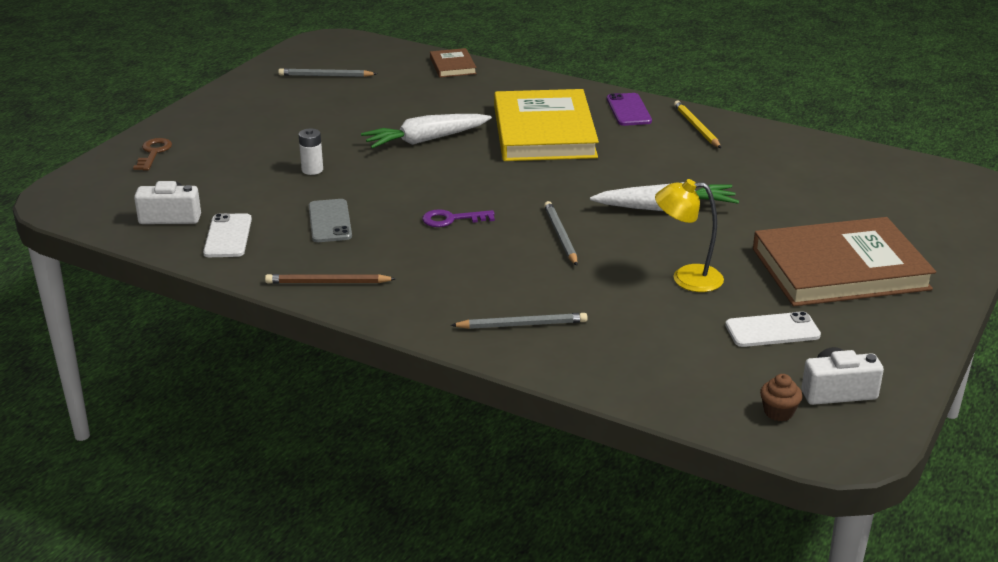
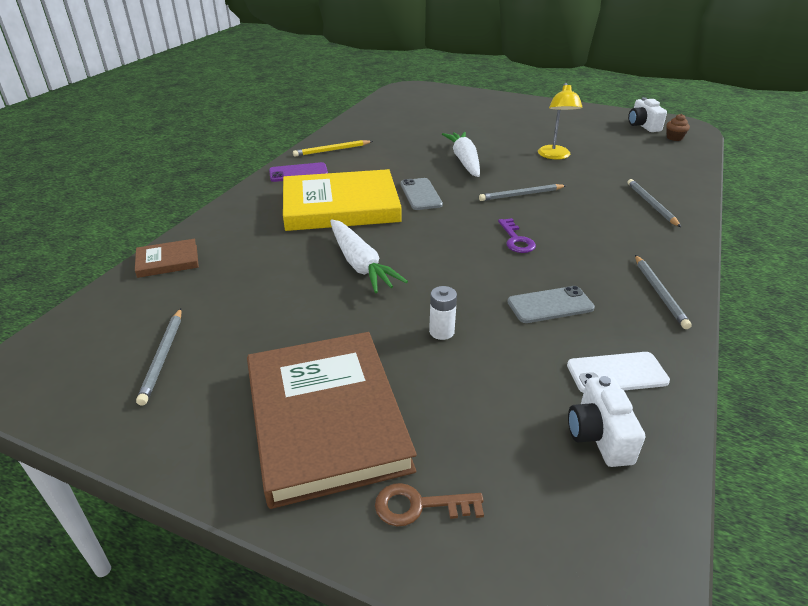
camera: 95 degrees left, 5 degrees up
brown pencil [265,274,396,284] -> grey pencil [635,255,692,329]
white phone [725,311,821,347] -> none
brown book [753,217,936,306] -> brown book moved to [247,332,417,509]
none -> grey phone [400,178,443,210]

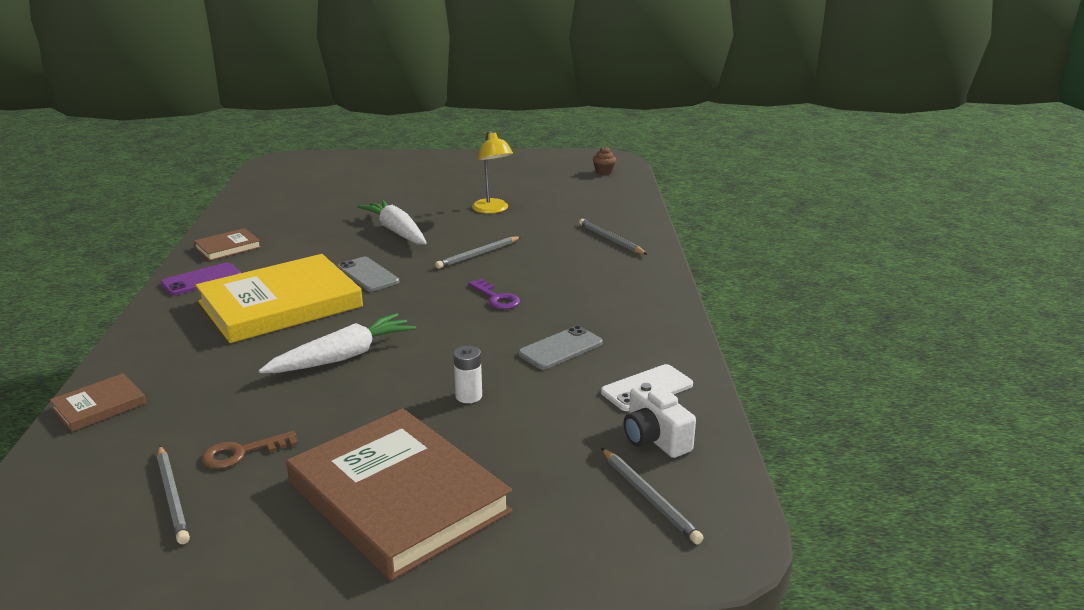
camera: 25 degrees left, 10 degrees down
yellow pencil [293,140,373,156] -> brown book [194,228,261,261]
white carrot [330,219,408,293] -> white carrot turned 75 degrees counterclockwise [259,313,416,373]
brown key [375,483,484,527] -> brown key moved to [202,431,298,469]
white camera [628,97,667,132] -> none
grey pencil [635,255,692,329] -> grey pencil moved to [601,448,704,544]

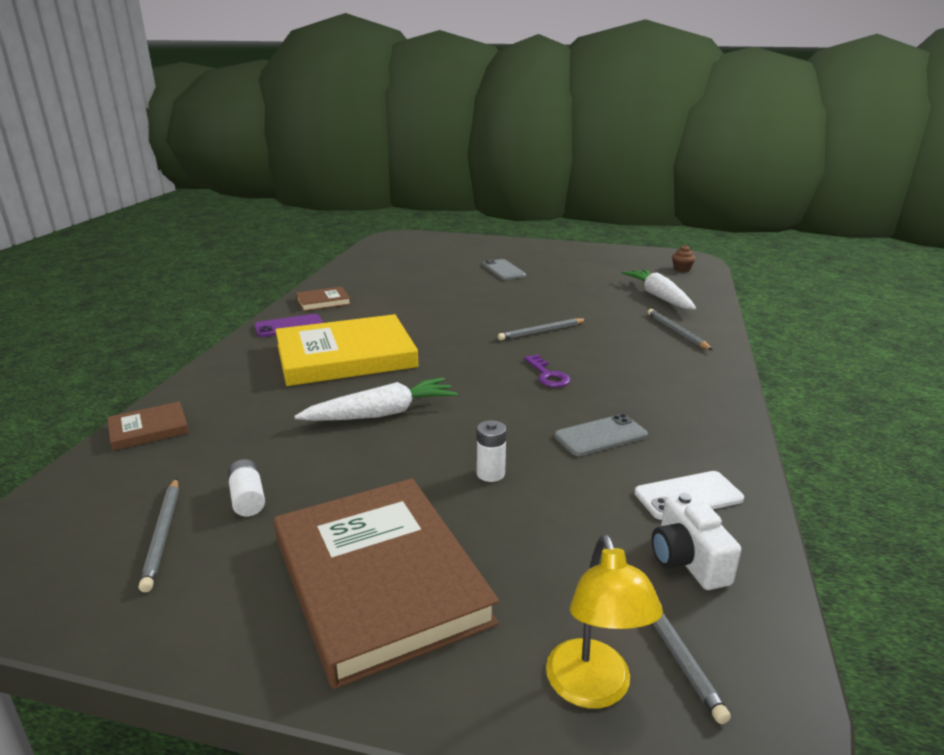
camera: 15 degrees right, 0 degrees up
brown key [202,431,298,469] -> white battery [228,459,265,516]
grey phone [337,257,399,292] -> grey phone moved to [482,259,526,280]
white carrot [358,200,427,244] -> white carrot moved to [622,269,696,310]
yellow lamp [472,131,513,214] -> yellow lamp moved to [546,534,663,709]

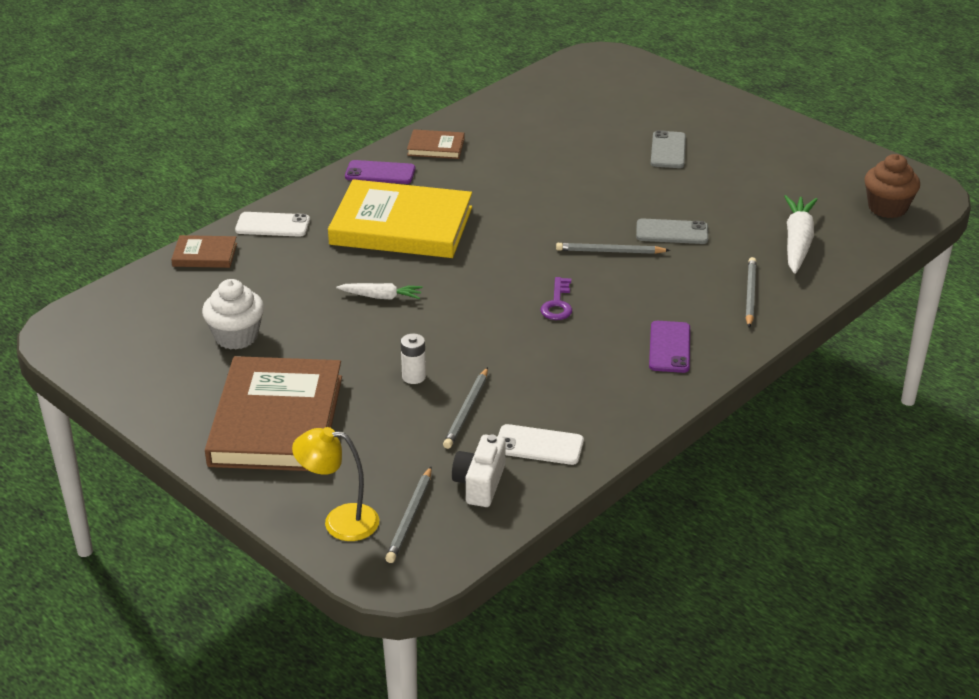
camera: 30 degrees right, 10 degrees up
grey pencil [139,478,179,592] -> grey pencil moved to [443,367,488,449]
white battery [228,459,265,516] -> white cupcake [202,279,264,350]
white carrot [294,377,458,421] -> white carrot [336,283,423,300], size x0.59
yellow lamp [546,534,663,709] -> yellow lamp turned 75 degrees clockwise [292,427,379,541]
grey phone [555,414,648,456] -> grey phone moved to [636,218,708,244]
brown cupcake [672,245,696,272] -> brown cupcake [864,154,920,218], size x1.81
none -> white phone [235,212,310,237]
none -> purple phone [649,321,690,373]

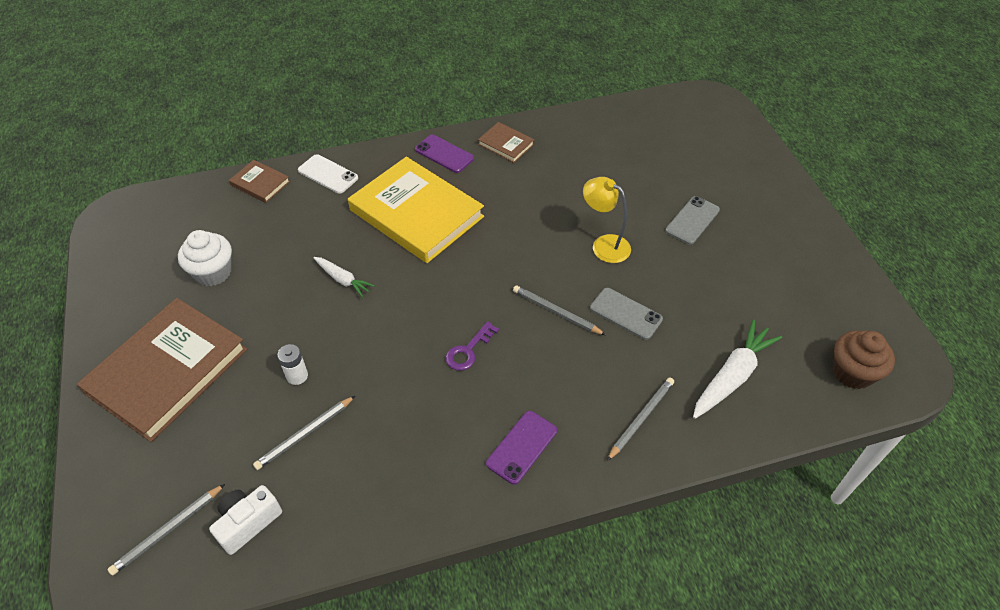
camera: 30 degrees right, 15 degrees up
yellow lamp [292,427,379,541] -> yellow lamp moved to [583,177,631,263]
white phone [498,424,584,465] -> none

